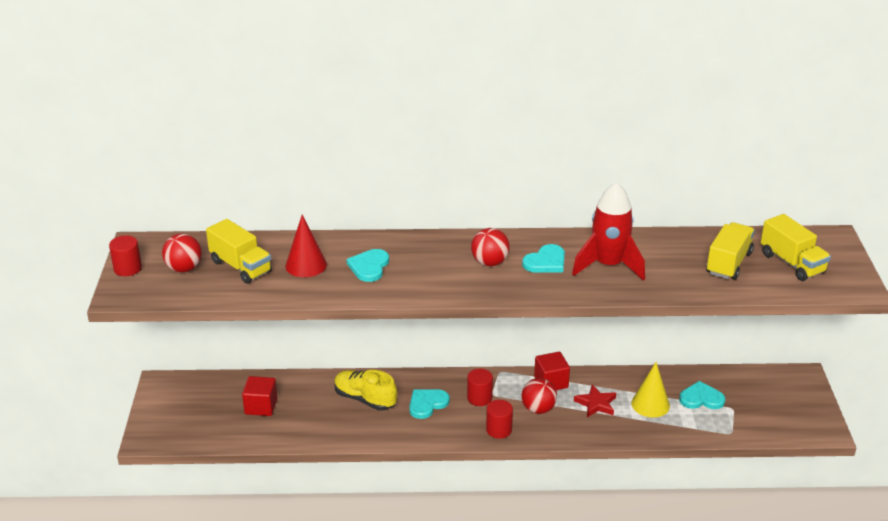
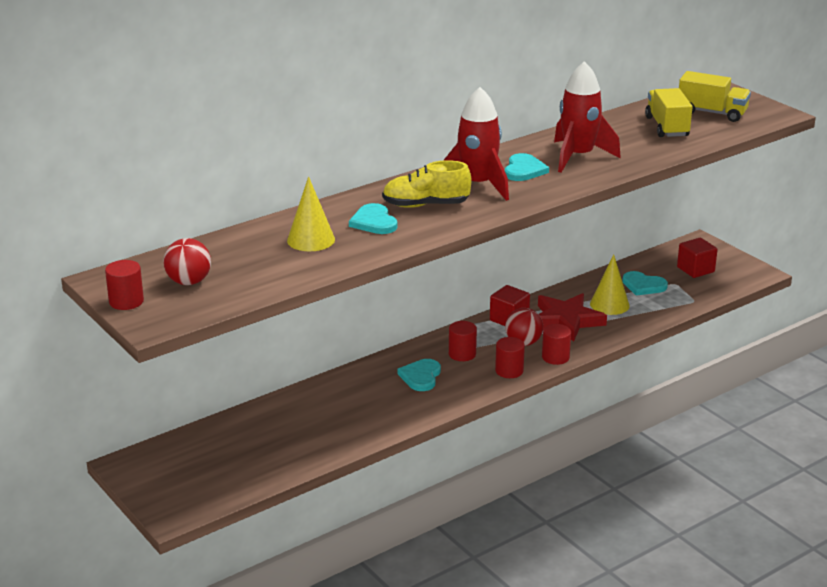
camera: 35 degrees left, 5 degrees down
yellow truck [206,219,272,284] -> none
red cube [242,376,278,416] -> red cube moved to [677,238,718,278]
red cone [285,215,327,277] -> yellow cone [287,177,335,251]
yellow shoe [334,370,397,411] -> yellow shoe moved to [382,160,471,208]
red ball [471,228,510,266] -> red rocket [443,87,509,201]
red star [574,385,616,417] -> red star [538,293,607,342], size x1.67
turquoise heart [679,381,725,409] -> turquoise heart turned 120 degrees counterclockwise [622,271,668,296]
none -> red cylinder [542,324,571,365]

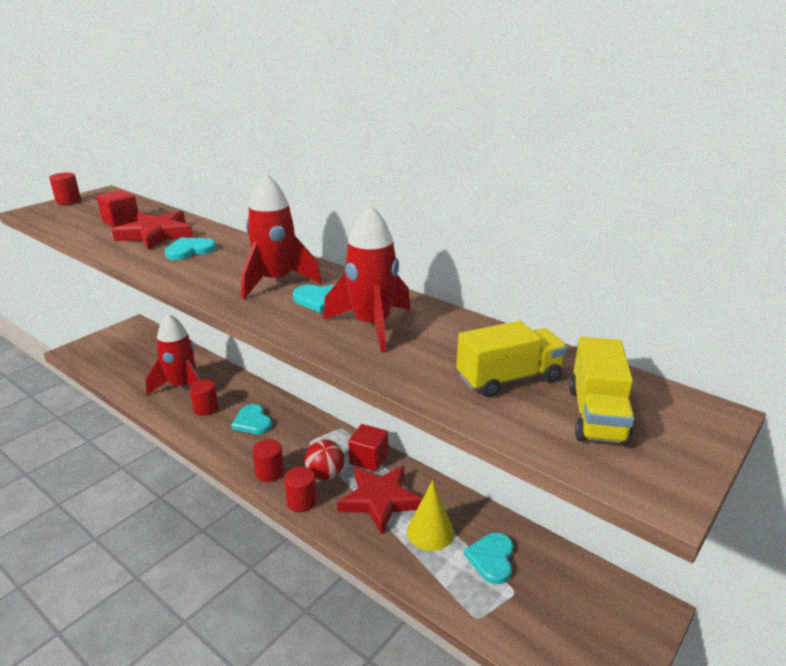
camera: 75 degrees right, 0 degrees up
red ball [164,238,211,285] -> none
yellow cone [287,177,335,251] -> red star [112,211,193,250]
yellow shoe [382,160,471,208] -> none
turquoise heart [397,359,441,391] -> turquoise heart turned 120 degrees counterclockwise [231,404,272,434]
red cylinder [449,321,477,361] -> red cylinder moved to [189,379,219,416]
red cube [677,238,718,278] -> red cube moved to [97,190,138,228]
none -> red rocket [145,314,201,395]

